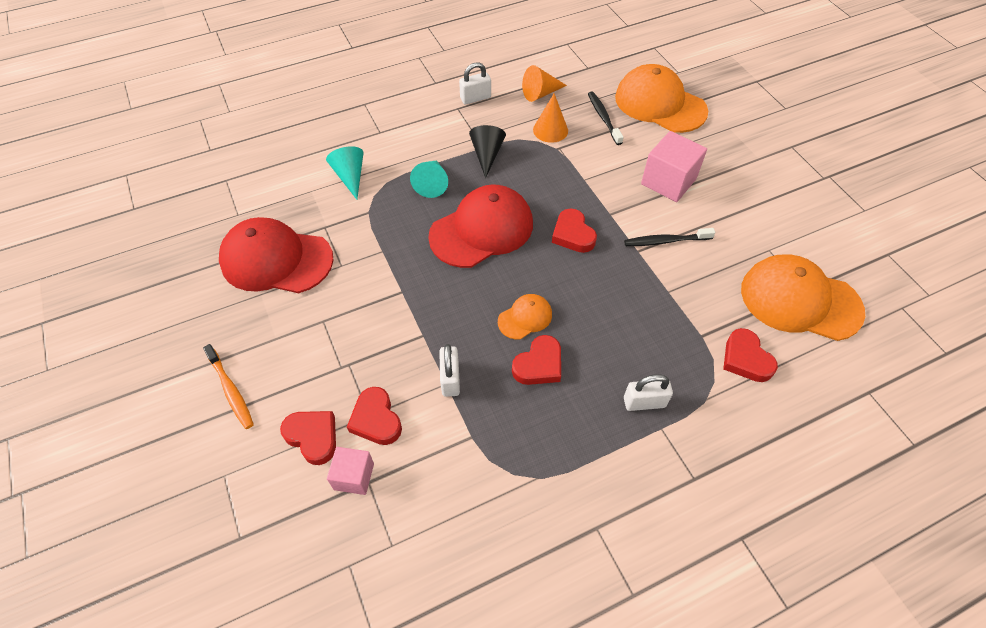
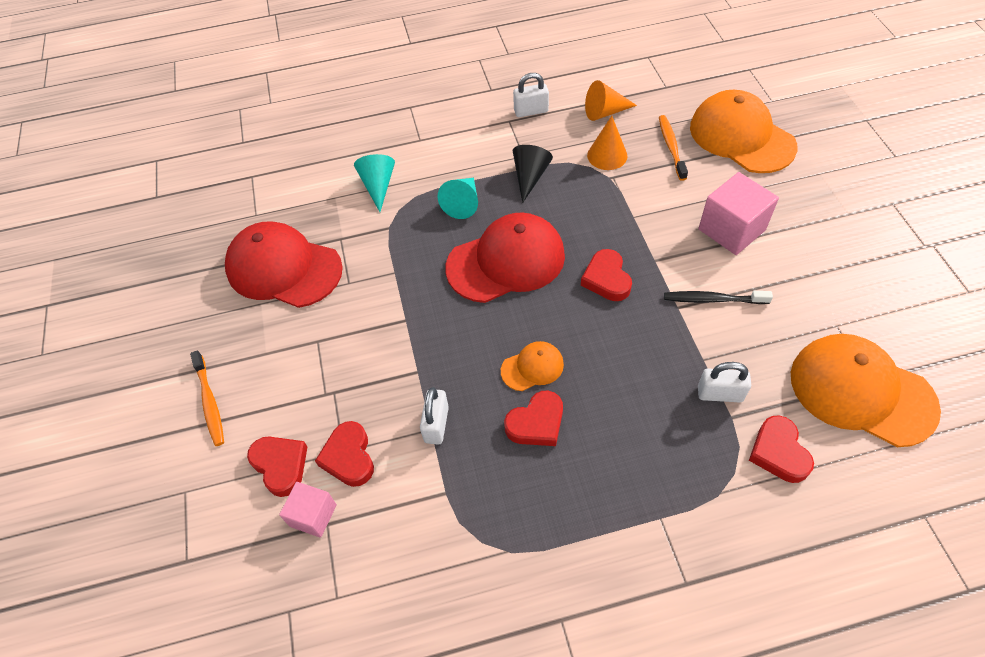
camera: 15 degrees right, 0 degrees up
black toothbrush [588,91,624,145] -> orange toothbrush [659,115,688,181]
white padlock [624,374,673,411] -> white padlock moved to [698,362,751,402]

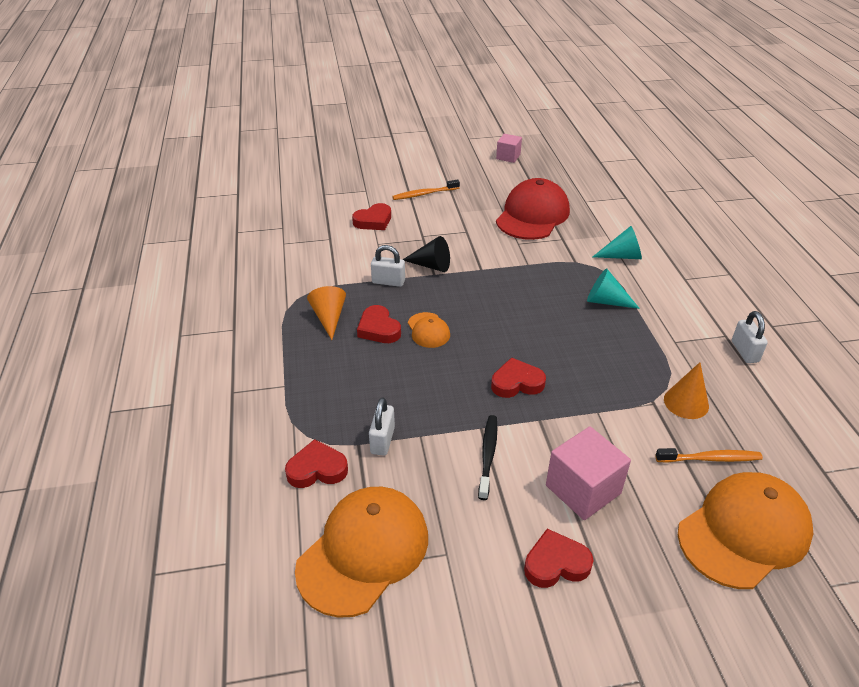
camera: 90 degrees right, 15 degrees down
pink cube [279,482,337,538] -> pink cube moved to [496,134,522,163]
red heart [315,421,374,487] -> red heart moved to [524,529,594,588]
red cap [446,212,565,303] -> none
black cone [513,145,553,203] -> black cone moved to [403,236,450,272]
orange cone [585,80,637,121] -> orange cone moved to [307,286,346,340]

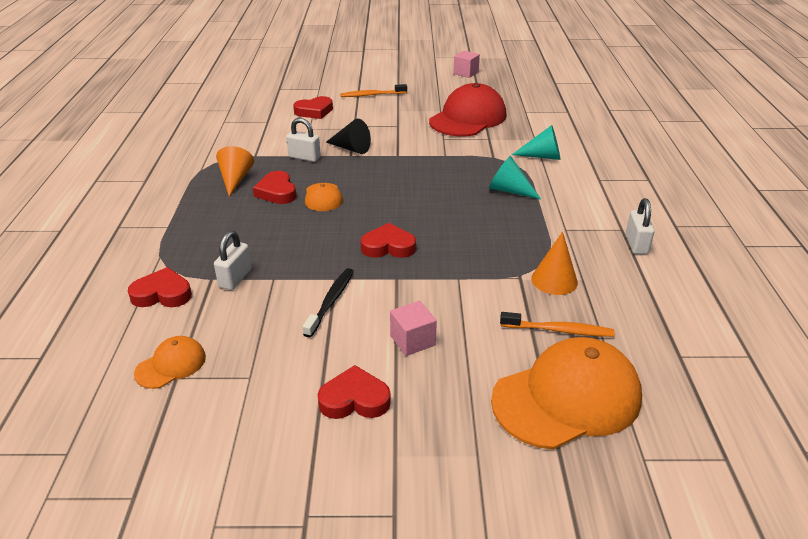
camera: 10 degrees right, 5 degrees down
orange cap [295,487,428,618] -> orange cap [134,336,206,389], size x0.48
pink cube [546,426,631,520] -> pink cube [390,301,437,356], size x0.61

